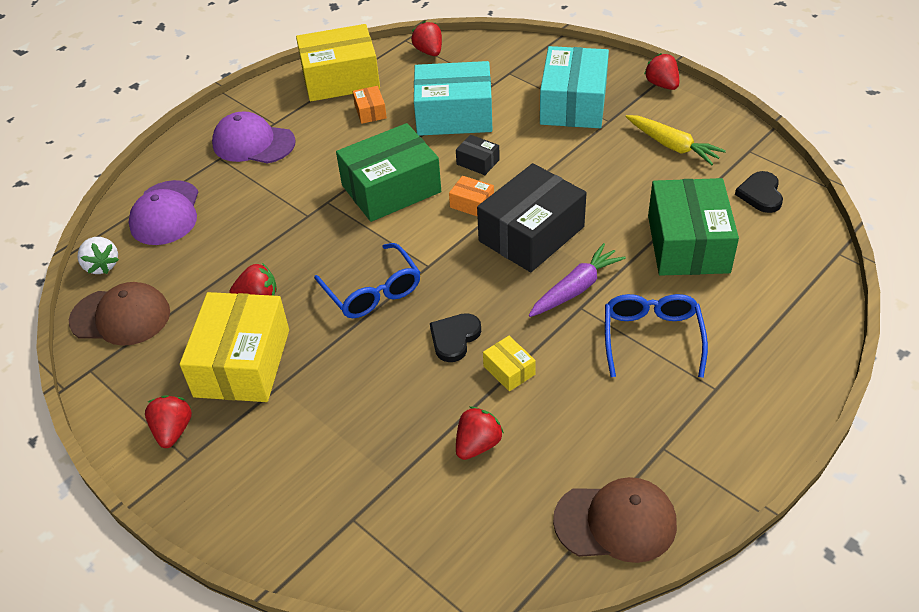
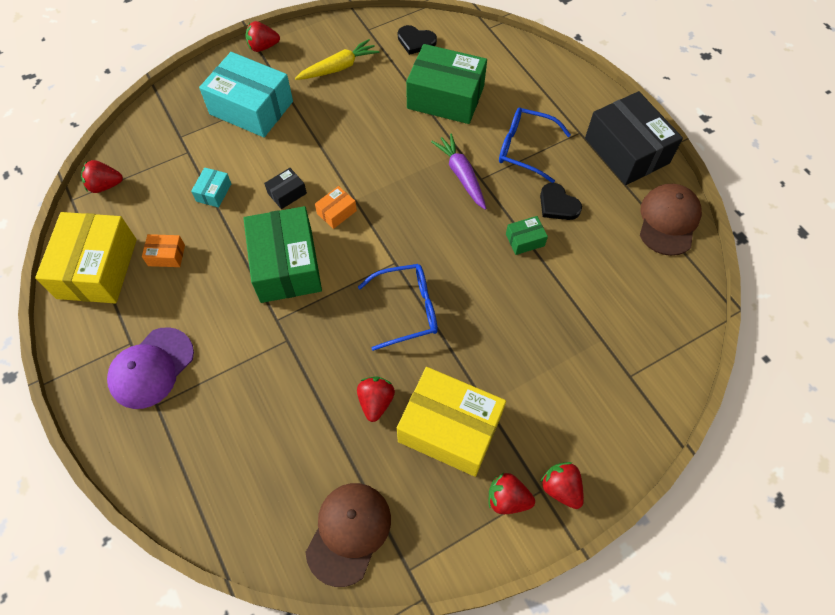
camera: 75 degrees left, 15 degrees up
white strawberry [77,237,119,274] -> none
purple cap [129,180,198,245] -> none
turquoise box [414,61,493,136] -> turquoise box [191,167,231,208], size x0.44
black heart [430,313,481,362] -> black heart moved to [540,183,582,220]
red strawberry [456,406,504,460] -> red strawberry moved to [540,462,584,509]
black box [477,163,587,272] -> black box moved to [585,91,683,185]
yellow box [483,336,536,391] -> green box [506,216,548,255]

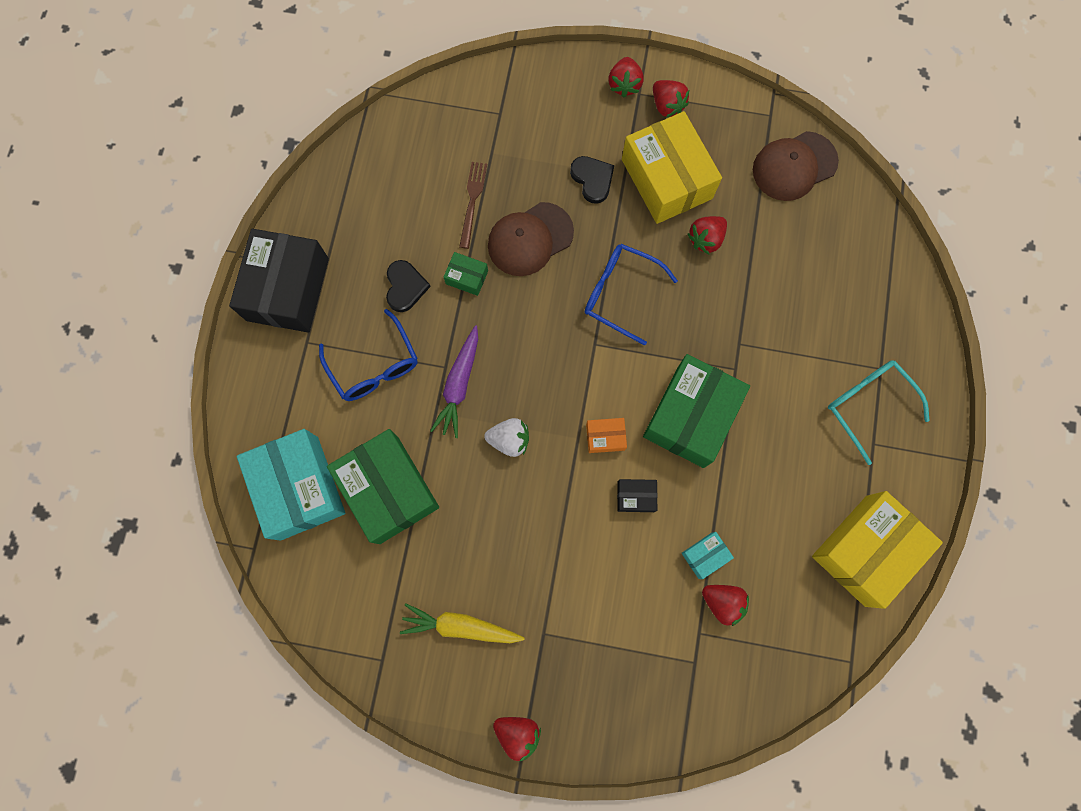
camera: 140 degrees left, 15 degrees up
red strawberry [81,160,123,193] -> red strawberry moved to [702,585,749,626]
purple cap [107,327,194,409] -> turquoise glasses [828,360,930,465]
orange box [142,234,185,267] -> none
turquoise box [199,52,293,137] -> turquoise box moved to [237,429,345,541]
black heart [398,25,437,55] -> black heart moved to [570,156,614,204]
brown cap [640,184,702,256] -> brown cap moved to [488,202,574,276]
none -> brown fork [459,162,487,249]
none -> white strawberry [484,418,529,457]

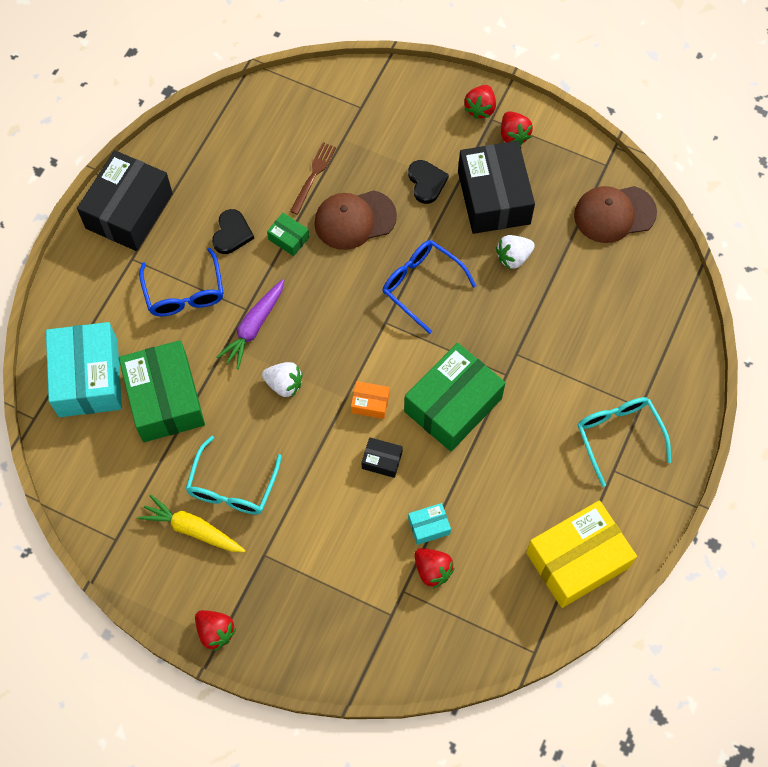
camera: 15 degrees right, 10 degrees down
yellow box [622,111,722,224] -> black box [458,141,535,234]
red strawberry [687,216,727,254] -> white strawberry [496,235,535,269]
none -> turquoise glasses [186,436,282,515]

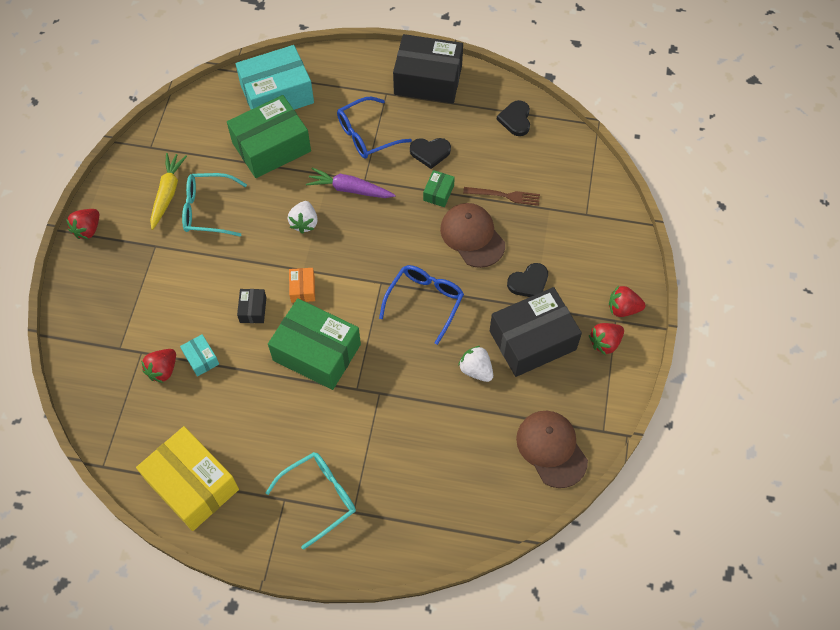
camera: 75 degrees right, 5 degrees down
none -> black heart [497,100,530,136]

